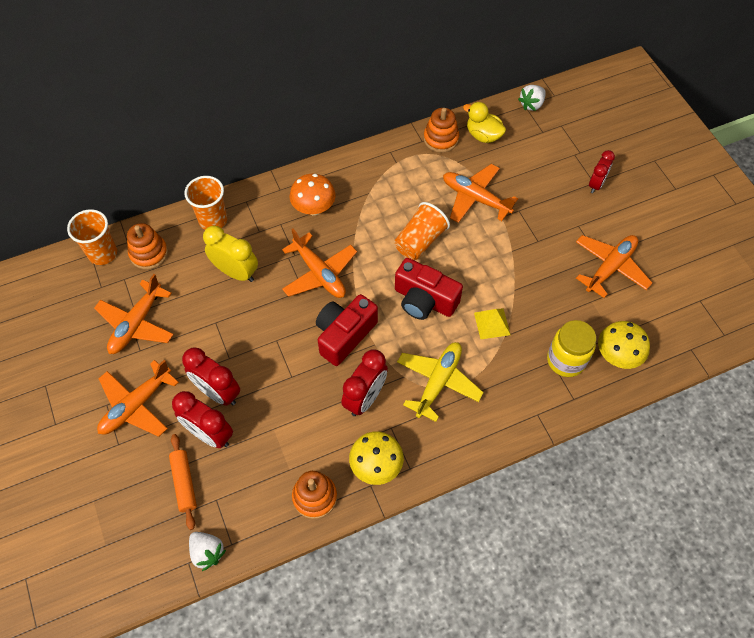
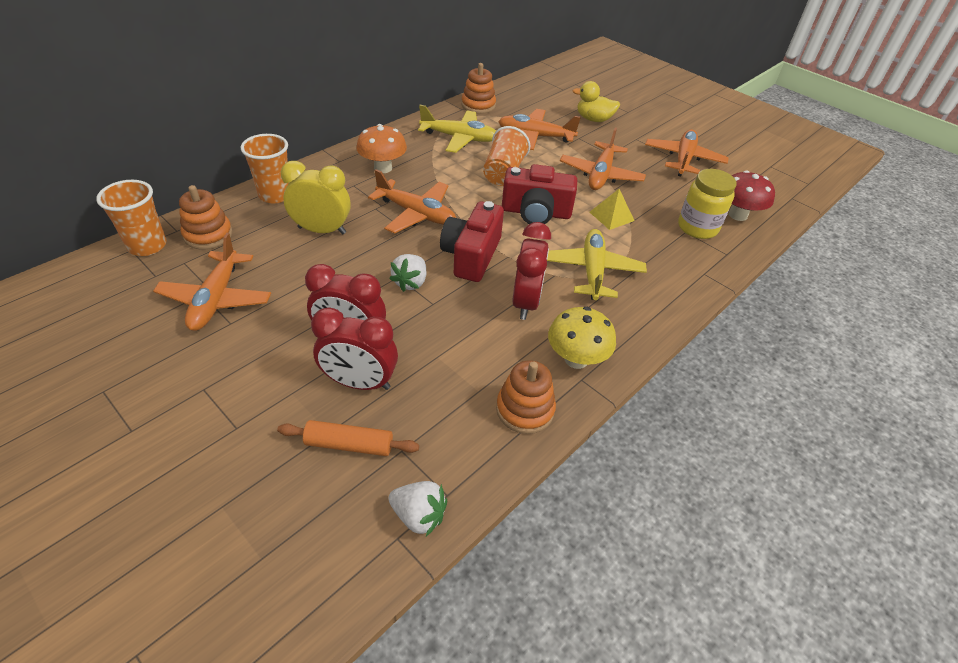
camera: 25 degrees left, 15 degrees down
orange plane [97,360,179,437] -> orange plane moved to [560,128,646,190]
orange rolling pin [169,434,197,530] -> orange rolling pin turned 45 degrees counterclockwise [277,420,419,456]
yellow duck [463,102,506,143] -> yellow duck moved to [572,81,620,122]
white strawberry [518,85,546,111] -> white strawberry moved to [389,254,426,292]
red clock [589,150,615,193] -> none
yellow mushroom [598,321,650,369] -> red mushroom [729,171,775,221]
none -> yellow plane [418,105,496,153]

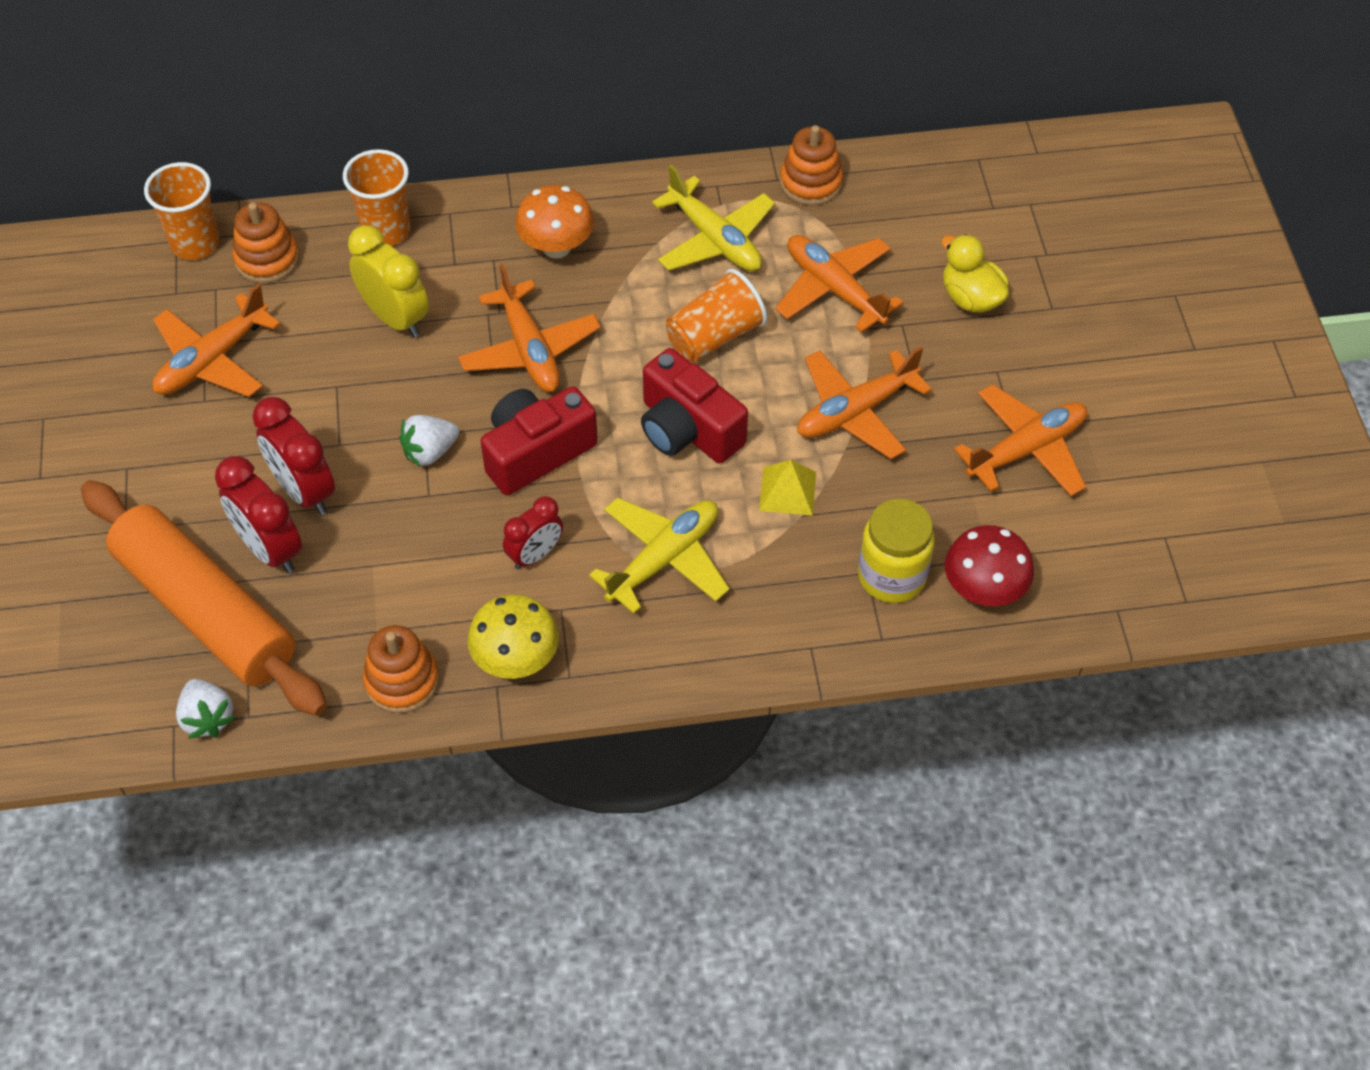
camera: 40 degrees right, 10 degrees up
orange rolling pin [277,420,419,456] -> orange rolling pin [81,480,327,716], size x2.25
red clock [512,222,551,320] -> red clock [503,496,563,569], size x0.65

